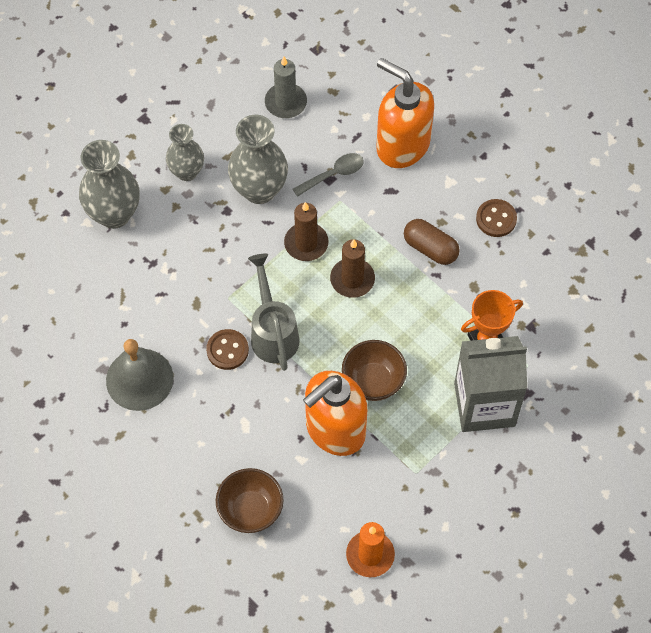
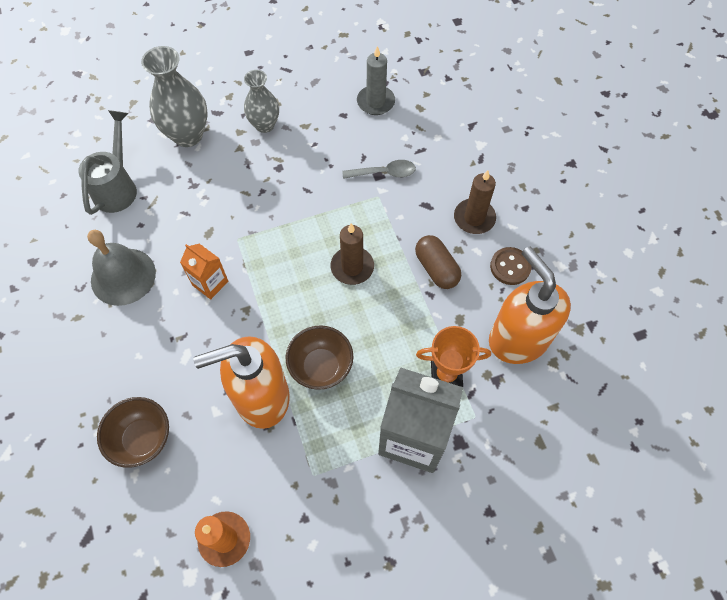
camera: 25 degrees right, 0 degrees up
brown button [206,329,249,370] -> orange carton [180,244,228,299]
grey vase [228,115,288,204] -> none
grey watering can [248,254,300,371] -> grey watering can moved to [78,110,137,215]
brown candle [284,202,328,261] -> brown candle moved to [454,170,496,234]
orange soap dispenser [376,58,434,168] -> orange soap dispenser moved to [489,246,571,364]

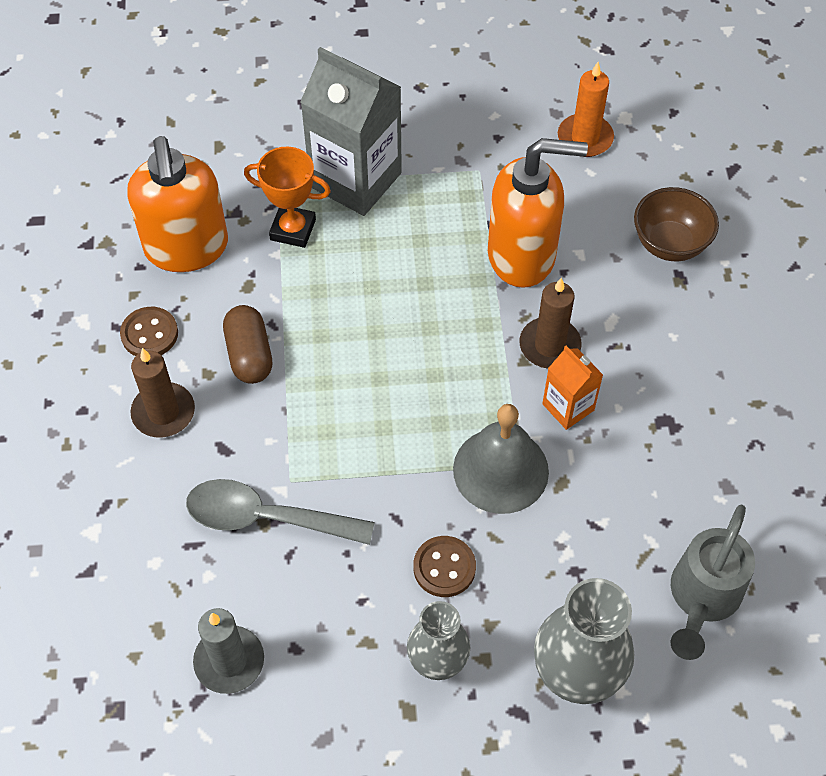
camera: 165 degrees left, 5 degrees down
grey bell [87,230,156,306] -> grey bell moved to [453,404,549,514]
brown bowl [286,325,353,390] -> none
brown candle [331,223,374,285] -> brown candle moved to [519,278,582,369]
grey spoon [342,160,416,179] -> grey spoon [186,479,375,545], size x1.58
none -> brown button [413,536,476,597]

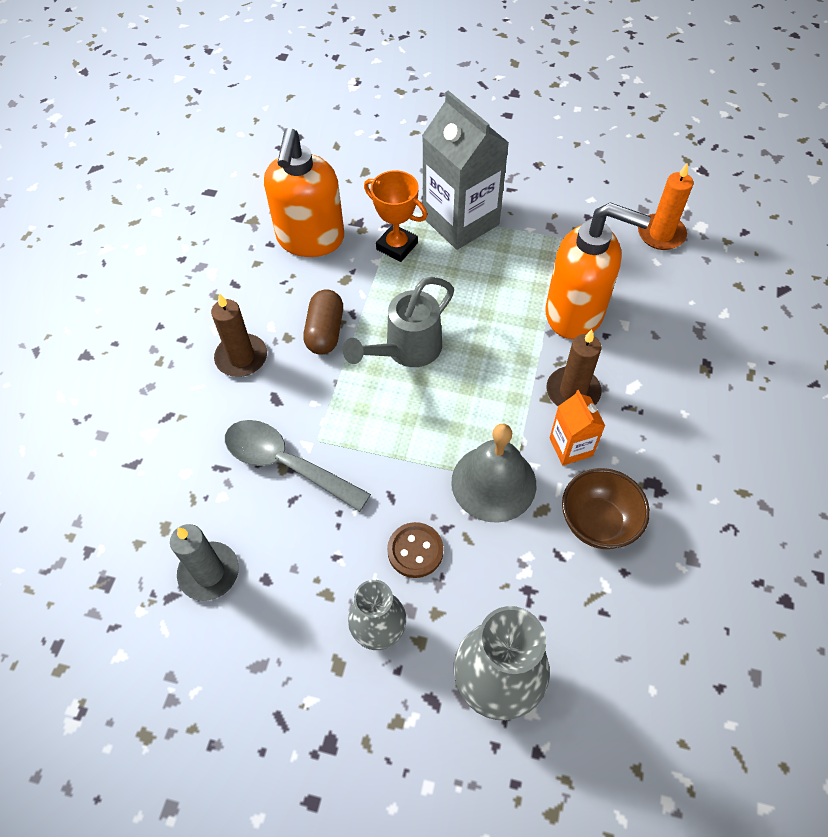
camera: 20 degrees right, 0 degrees up
brown button [120,307,178,356] -> none
brown bowl [634,187,719,261] -> brown bowl moved to [562,468,650,549]
grey watering can [671,505,755,660] -> grey watering can moved to [343,277,454,367]

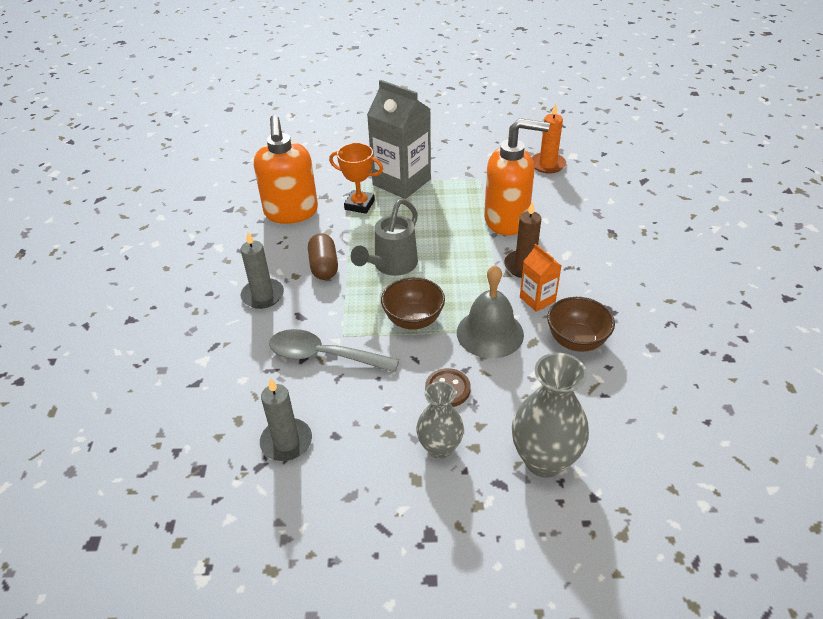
camera: 15 degrees left, 15 degrees down
brown candle [211,293,267,377] -> grey candle [241,232,284,309]
none -> brown bowl [381,277,445,330]

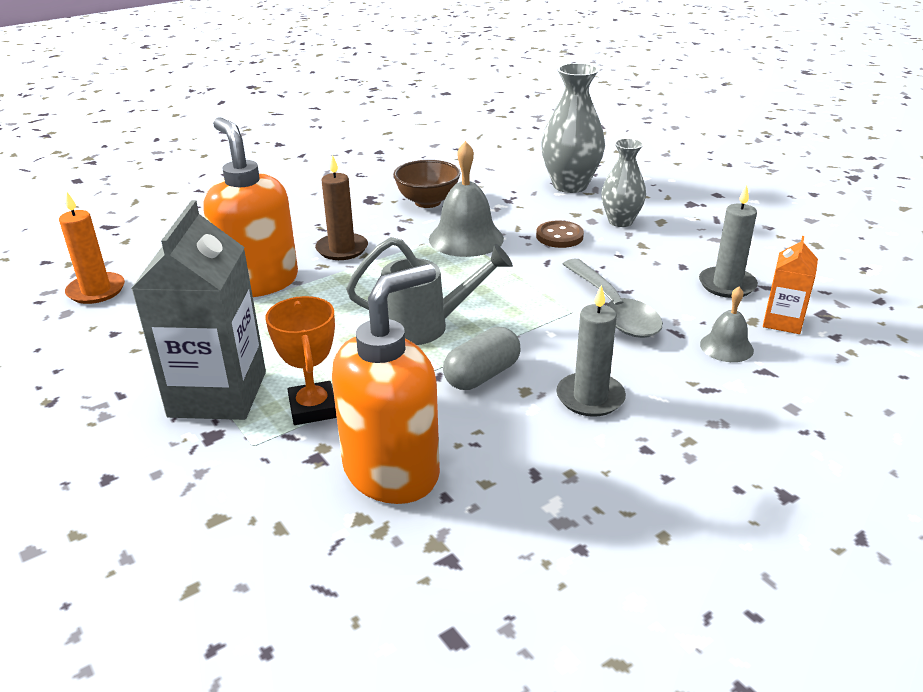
camera: 125 degrees left, 10 degrees down
brown capsule [308,233,338,280] -> grey capsule [443,327,521,390]
brown bowl [381,277,445,330] -> none
orange carton [520,244,561,312] -> orange carton moved to [763,236,818,334]
none -> grey bell [700,287,754,362]

